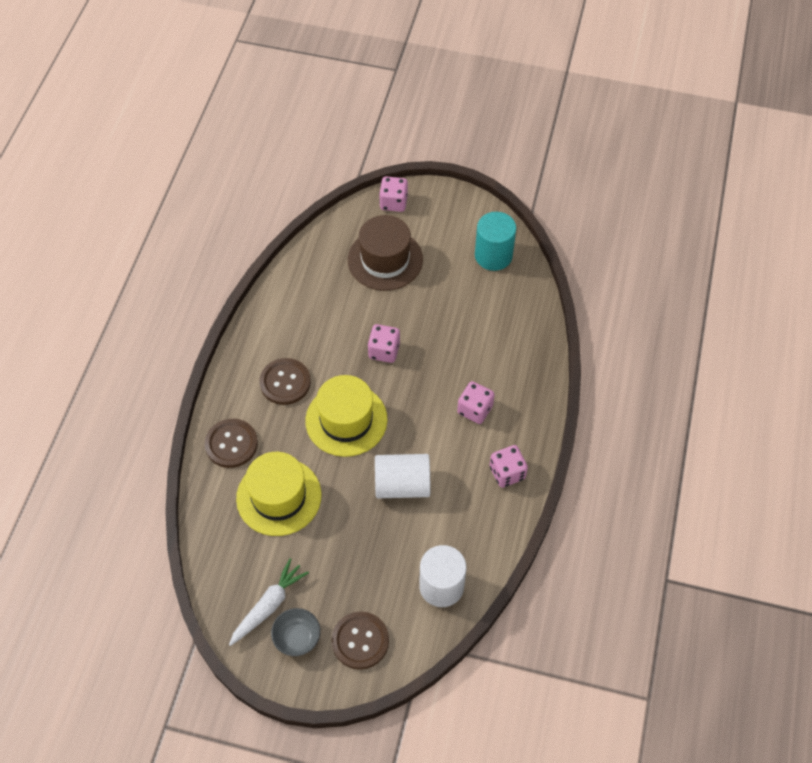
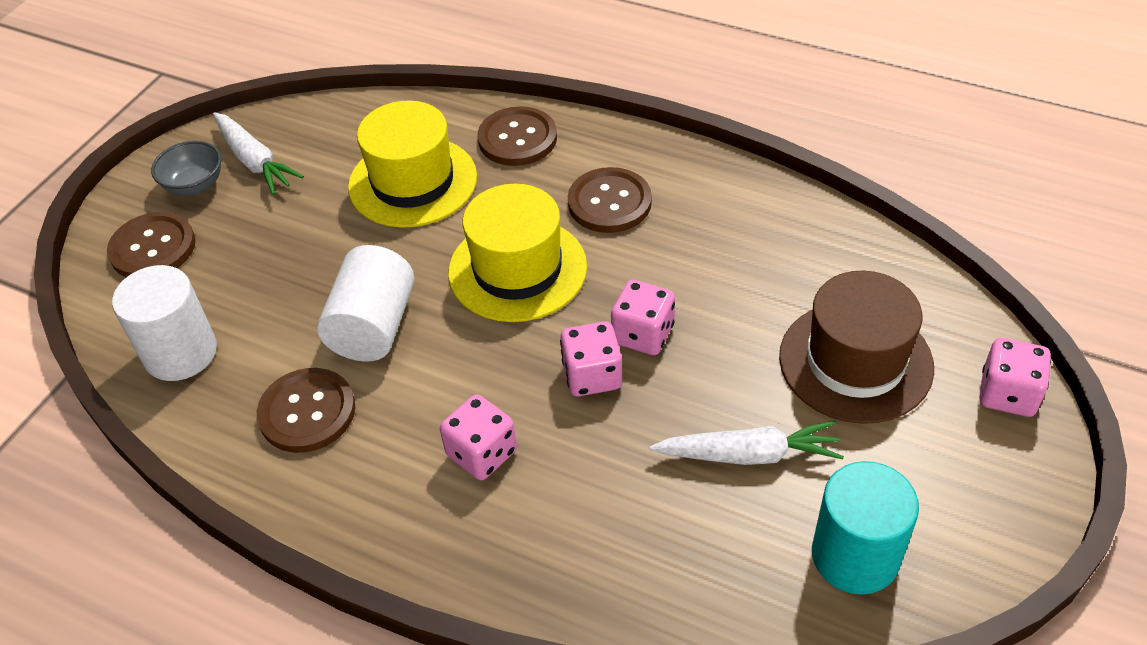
camera: 105 degrees right, 10 degrees down
pink dice [490,445,528,488] -> pink dice moved to [560,321,622,396]
none -> brown button [257,368,355,453]
none -> white carrot [649,421,844,465]

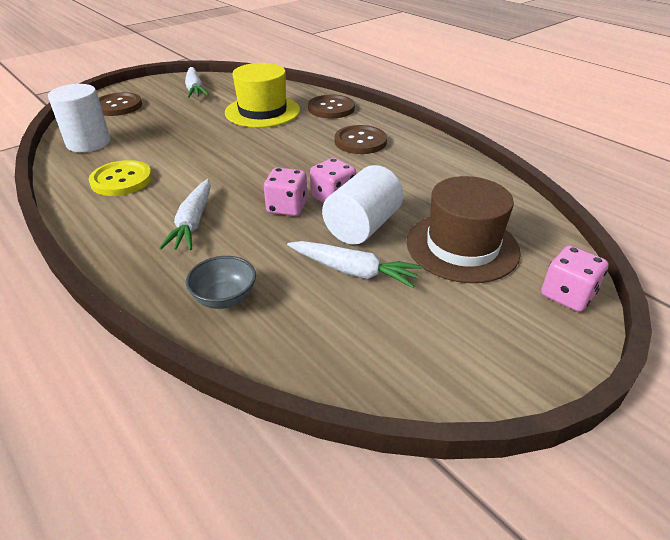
camera: 20 degrees right, 10 degrees down
grey bowl [151,141,221,196] -> grey bowl moved to [186,256,256,309]
brown button [257,368,355,453] -> yellow button [88,160,152,196]
white cylinder [317,245,414,362] -> white cylinder moved to [322,165,403,245]
pink dice [440,394,517,480] -> white carrot [159,179,211,250]
yellow hat [448,184,587,322] -> none
turquoise cylinder [812,461,919,595] -> none

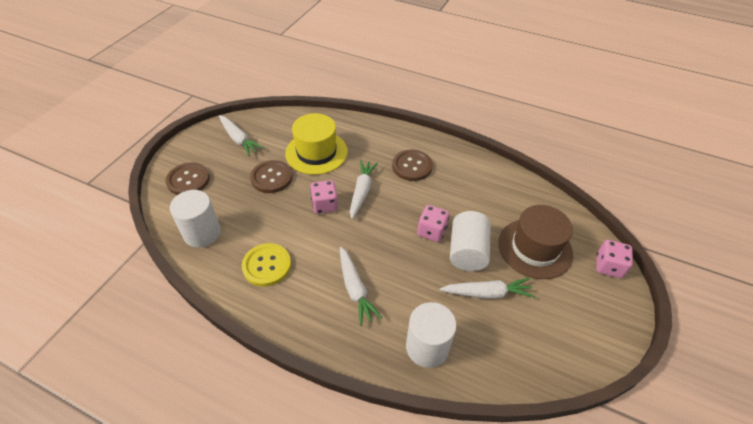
camera: 25 degrees left, 10 degrees up
grey bowl [186,256,256,309] -> white cylinder [406,302,456,368]
pink dice [264,167,307,216] -> pink dice moved to [310,180,338,214]
brown button [308,95,355,119] -> brown button moved to [250,160,293,193]
none -> white carrot [350,160,378,219]

